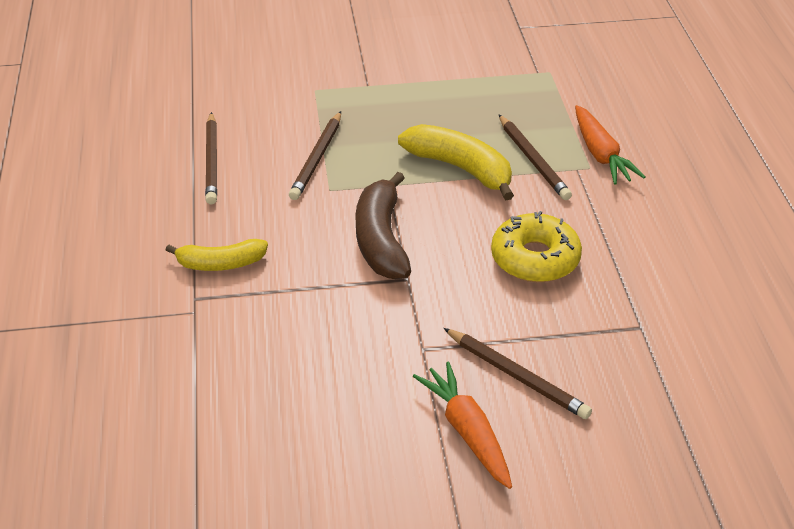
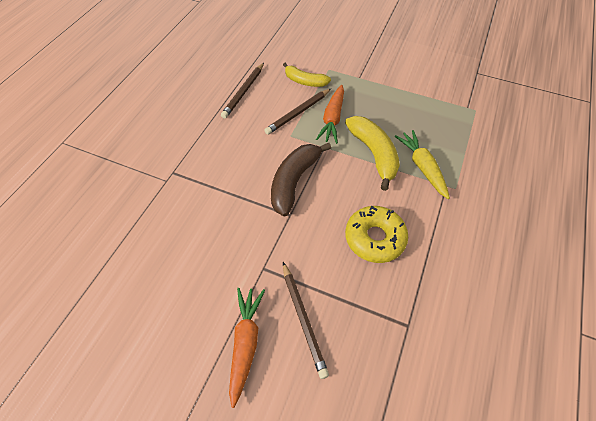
camera: 30 degrees right, 15 degrees up
yellow banana [166,239,268,271] -> yellow banana moved to [283,63,331,87]
brown pencil [499,115,572,200] -> yellow carrot [394,130,450,199]
orange carrot [575,105,646,185] -> orange carrot moved to [316,85,344,144]

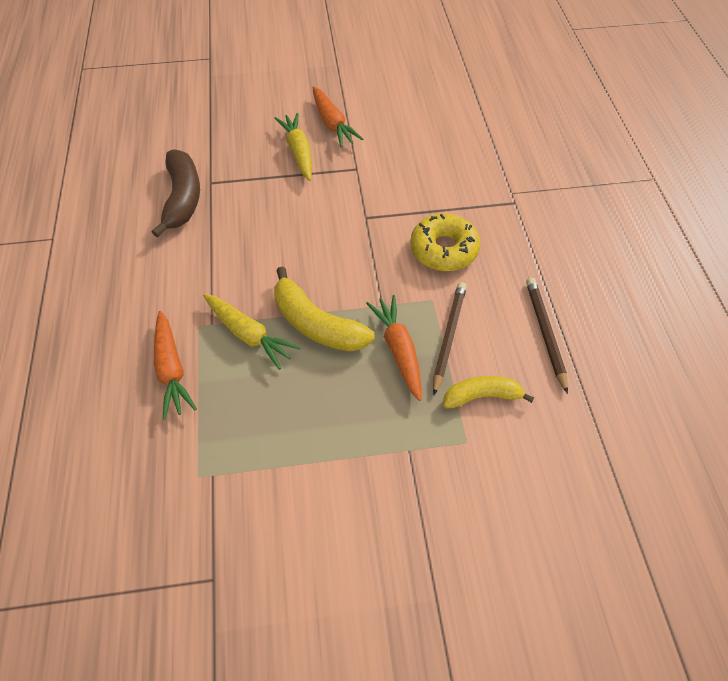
camera: 150 degrees right, 0 degrees up
brown banana [271,143,331,216] -> brown banana moved to [152,149,200,238]
brown pencil [283,262,329,379] -> yellow carrot [274,113,312,181]
yellow donut [345,206,408,263] -> yellow donut moved to [410,213,480,271]
none -> orange carrot [154,311,197,420]

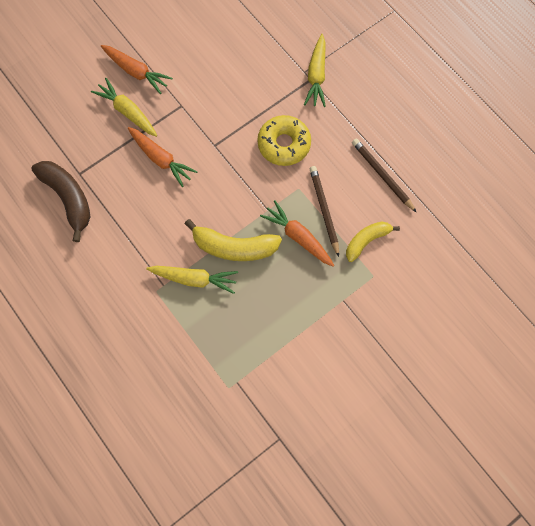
camera: 30 degrees left, 15 degrees up
orange carrot [154,311,197,420] -> orange carrot moved to [128,127,198,187]
none -> yellow carrot [304,34,326,107]

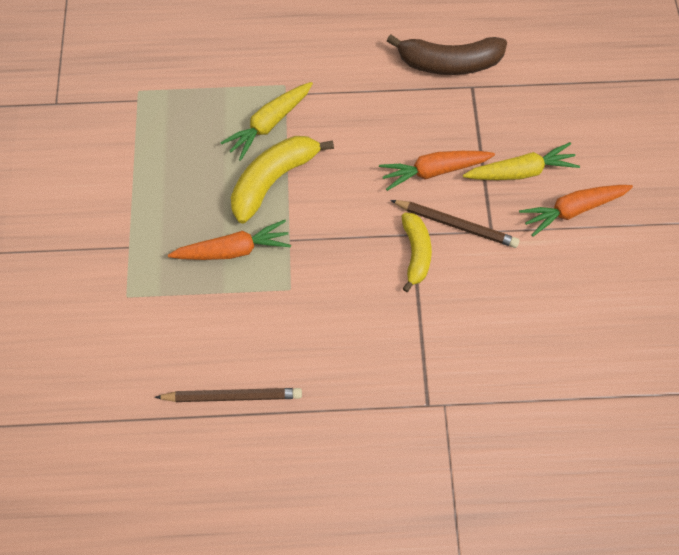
camera: 125 degrees right, 5 degrees down
yellow donut [257,115,311,166] -> none
yellow carrot [304,34,326,107] -> none
brown pencil [310,166,339,257] -> brown pencil moved to [390,200,519,248]
yellow banana [346,222,400,262] -> yellow banana moved to [402,213,432,292]

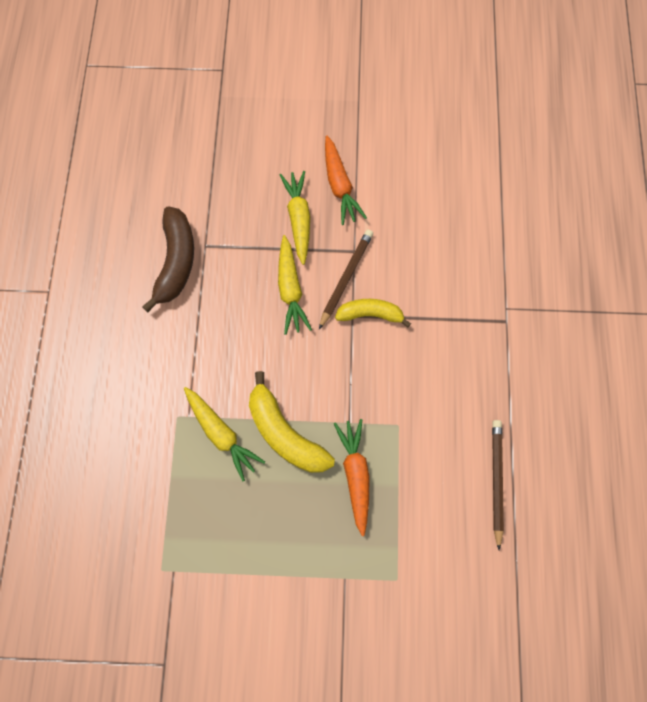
camera: 85 degrees left, 5 degrees up
orange carrot [379,151,495,191] -> yellow carrot [278,235,312,335]

